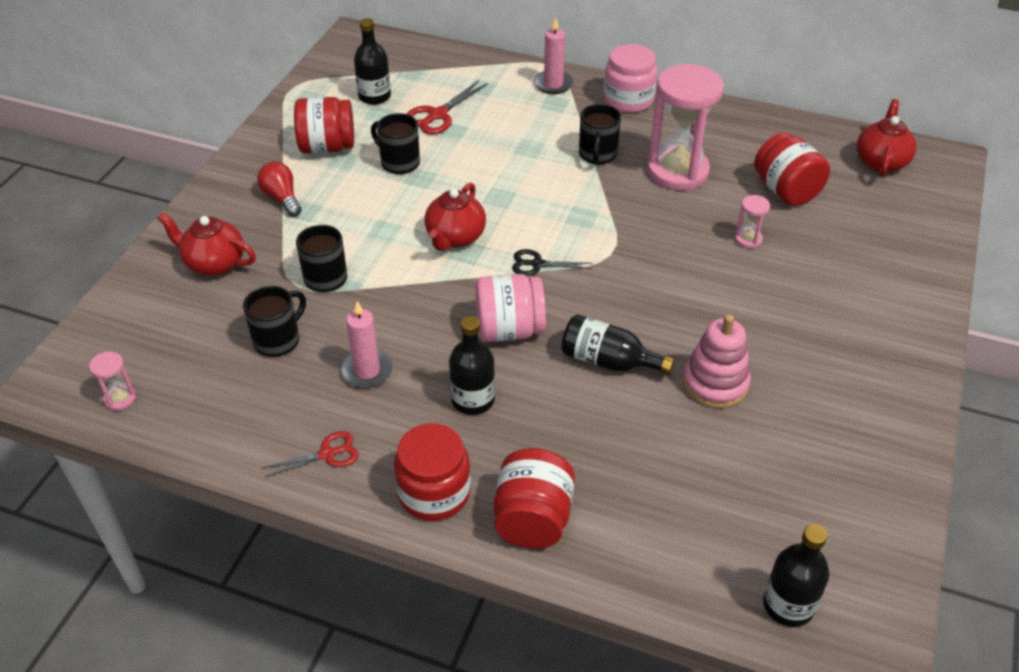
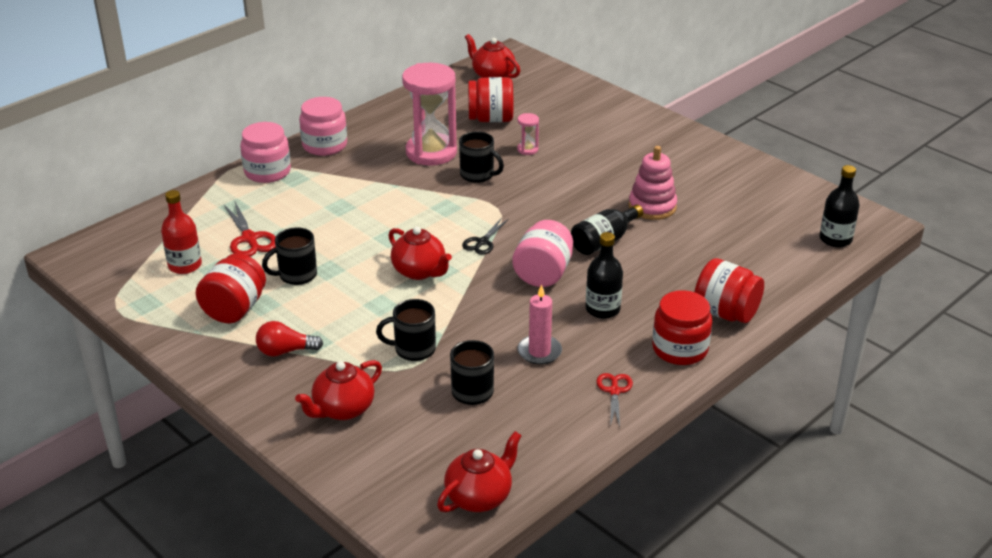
camera: 65 degrees left, 10 degrees down
pink hourglass [89,352,136,411] -> red teapot [437,431,522,512]
black bottle [354,18,391,105] -> red bottle [161,190,202,274]
pink candle [534,18,573,94] -> pink jar [240,122,291,183]
black mug [579,104,621,164] -> black mug moved to [459,131,504,183]

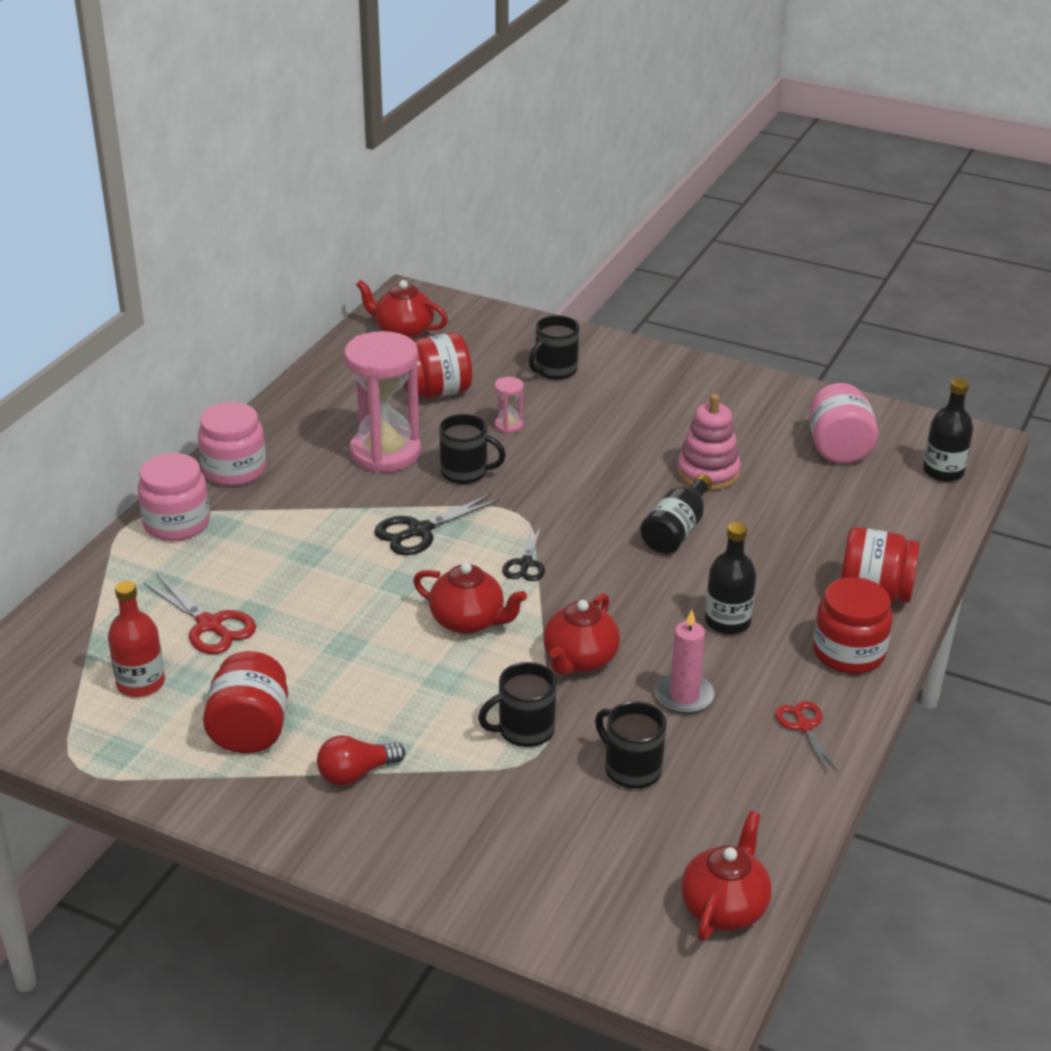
camera: 20 degrees left, 0 degrees up
black mug [262,227,317,285] -> black mug moved to [529,316,579,380]
red teapot [295,360,382,420] -> red teapot moved to [543,593,620,675]
pink jar [512,220,573,287] -> pink jar moved to [809,383,878,464]
none -> black scissors [374,494,500,555]

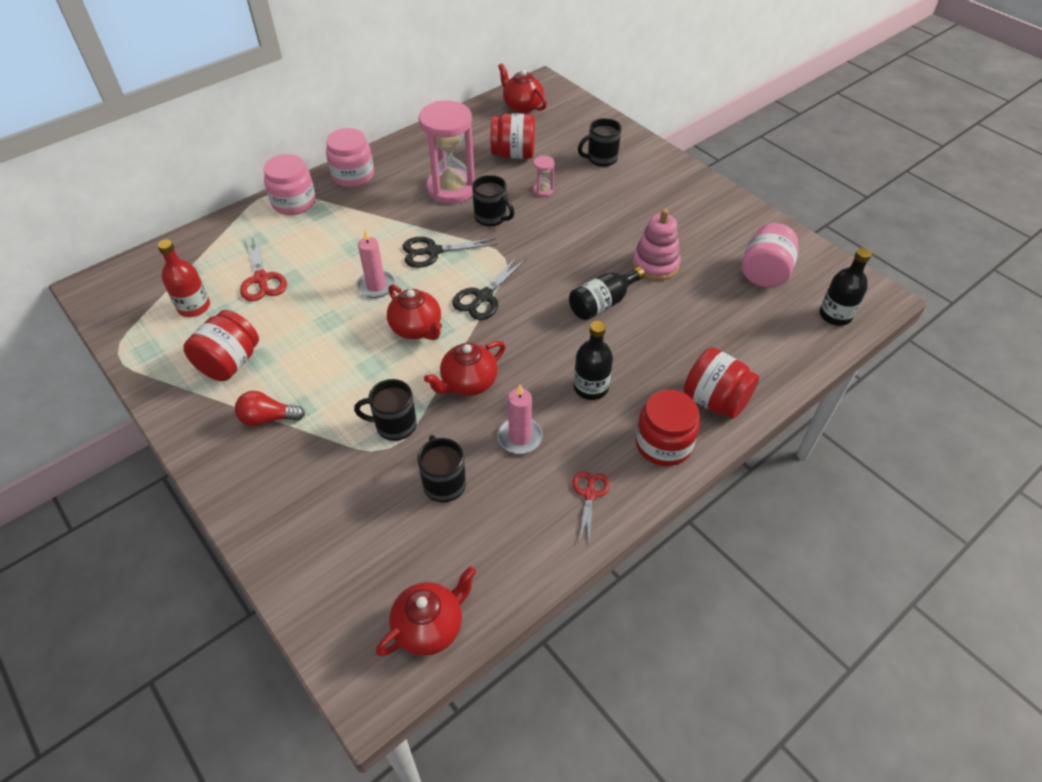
camera: 25 degrees right, 15 degrees up
black scissors [502,526,545,581] -> black scissors [452,255,527,320], size x1.51
none -> pink candle [356,230,395,298]

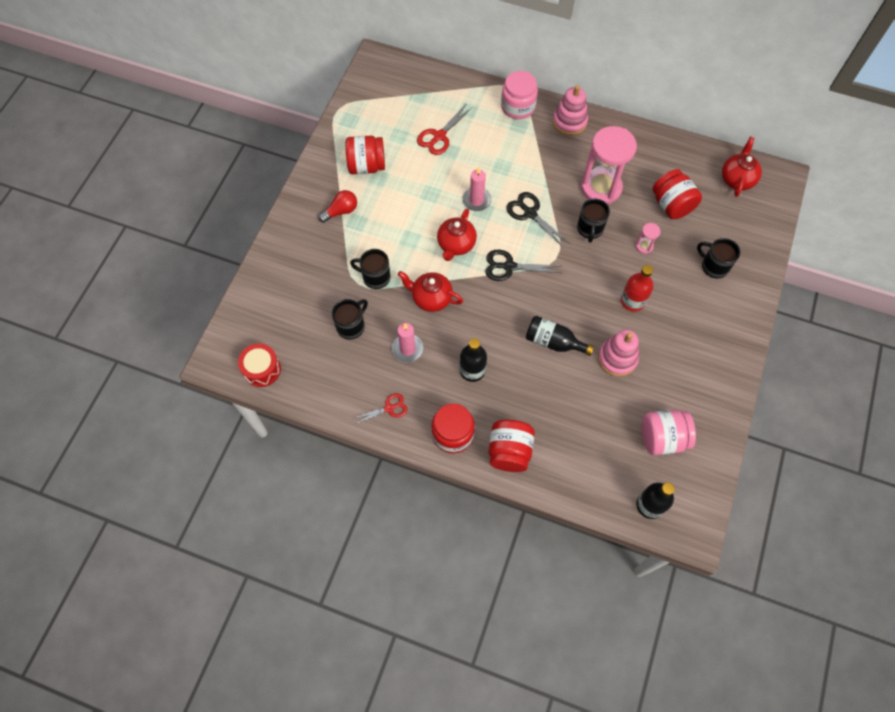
camera: 60 degrees right, 15 degrees up
red bottle [157,239,210,317] -> red bottle moved to [621,265,653,312]
red light bulb [235,391,305,426] -> red light bulb turned 90 degrees clockwise [318,190,357,223]
pink jar [326,128,374,187] -> pink stacking toy [553,85,588,136]
black mug [354,379,417,441] -> black mug turned 45 degrees counterclockwise [350,249,390,289]
red teapot [376,566,476,656] -> red drum [238,343,281,387]

